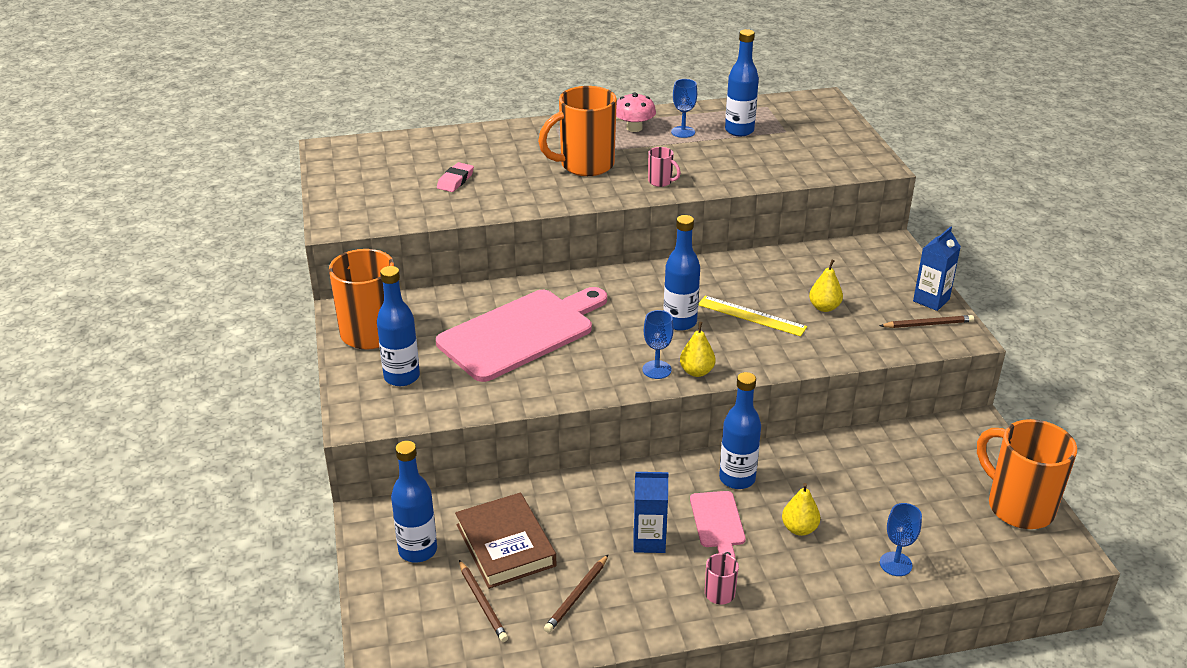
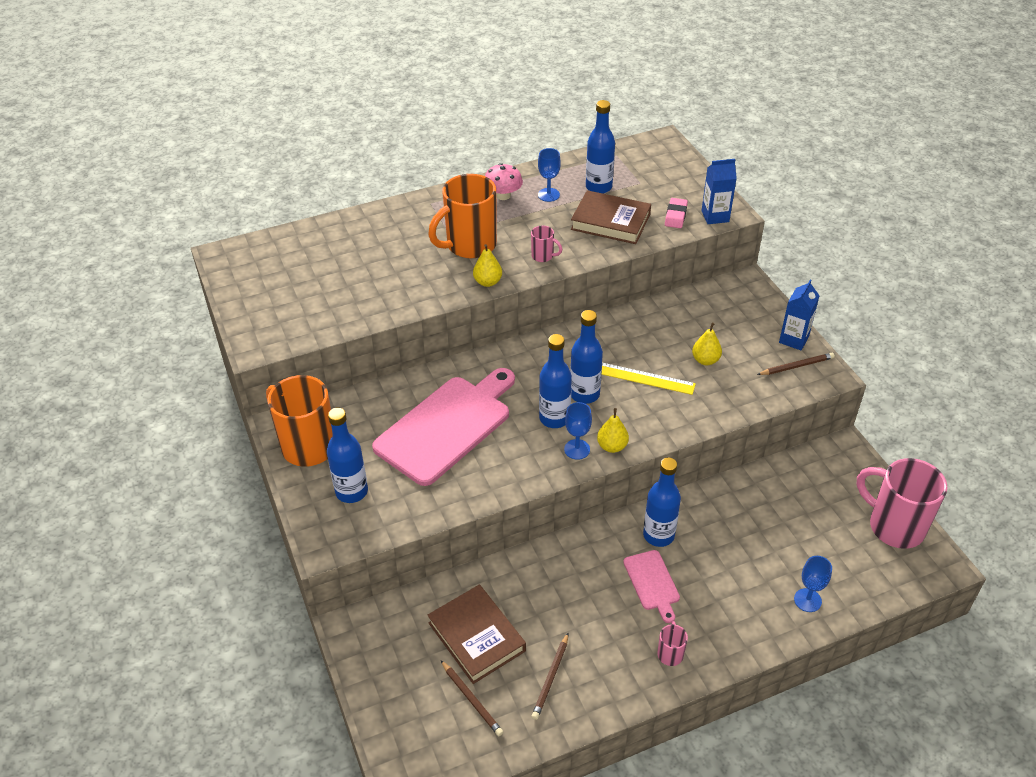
camera: 10 degrees left, 10 degrees up
blue bottle [391,441,437,563] -> blue bottle moved to [539,334,572,428]
pink eraser [437,162,474,192] -> pink eraser moved to [665,198,688,228]
blue carton [634,472,669,553] -> blue carton moved to [701,159,737,224]
yellow pear [782,483,820,536] -> yellow pear moved to [473,244,502,287]
orange mug [977,419,1077,529] -> pink mug [857,458,948,549]
none -> brown book [571,190,651,244]

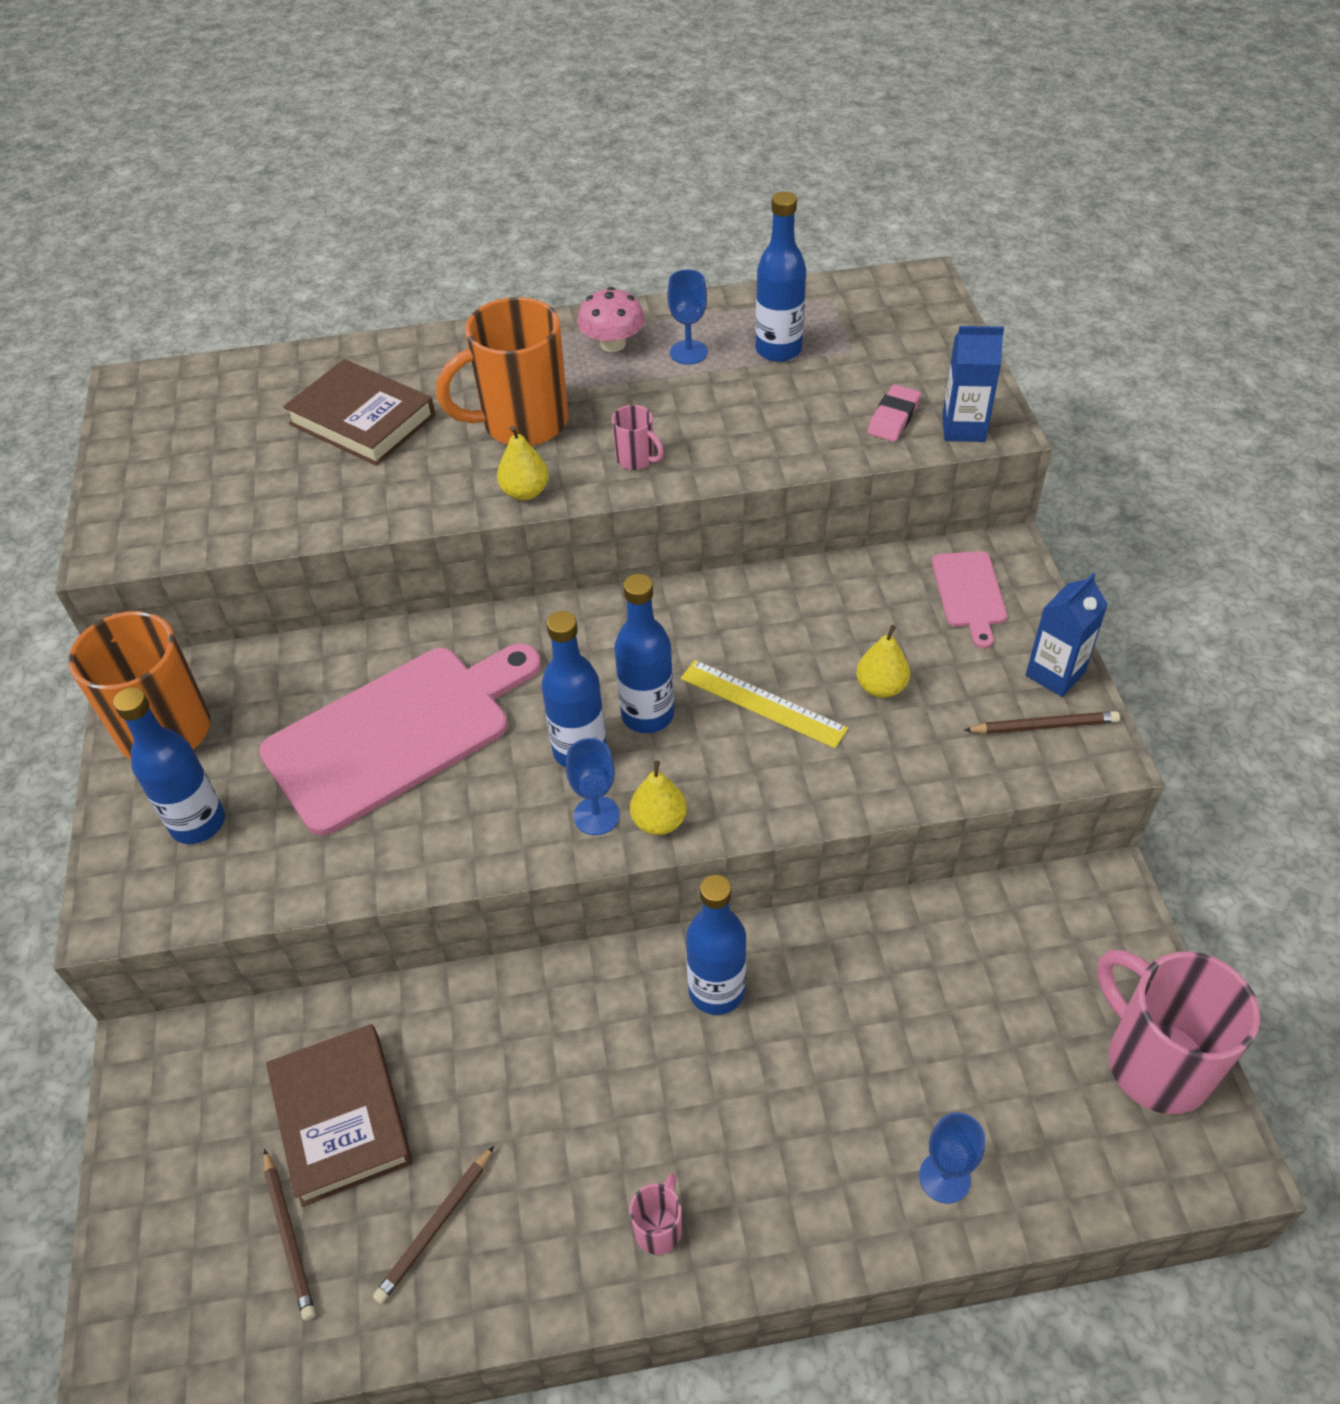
camera: 15 degrees right, 5 degrees up
brown book [571,190,651,244] -> brown book moved to [283,359,435,466]
pink cutting board [623,550,680,623] -> pink cutting board moved to [932,551,1007,649]

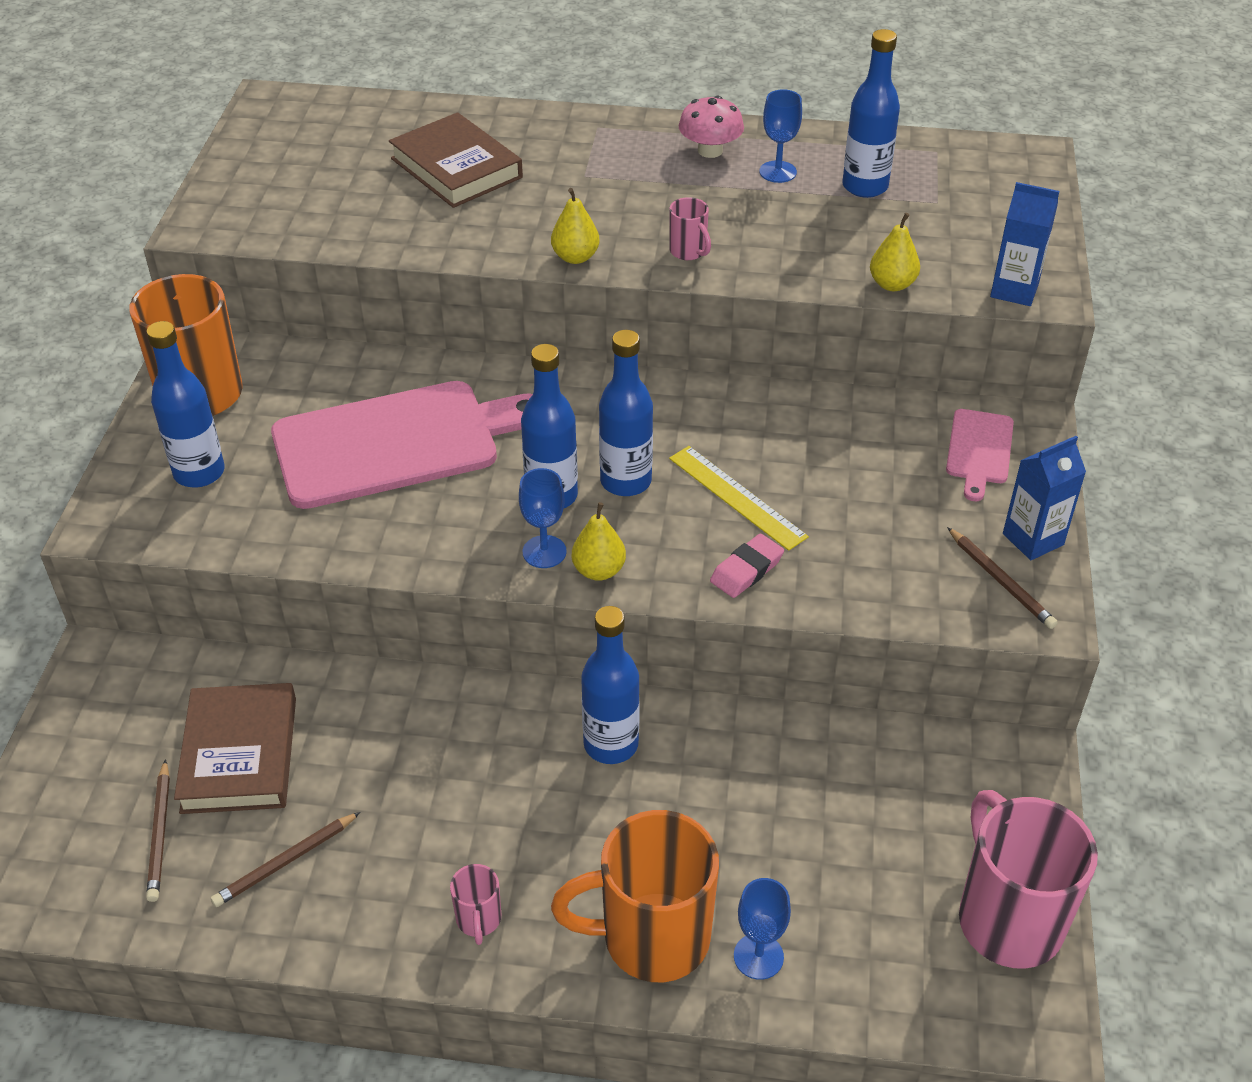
camera: 15 degrees right, 5 degrees down
orange mug [436,297,568,446] -> orange mug moved to [551,810,719,982]
pink mug [629,1173,682,1255] -> pink mug turned 135 degrees clockwise [450,864,501,945]
yellow pear [857,625,910,698] -> yellow pear moved to [870,213,920,291]
pink eraser [867,384,921,442] -> pink eraser moved to [710,534,784,598]
brown pencil [964,711,1120,734] -> brown pencil turned 45 degrees clockwise [947,527,1058,629]

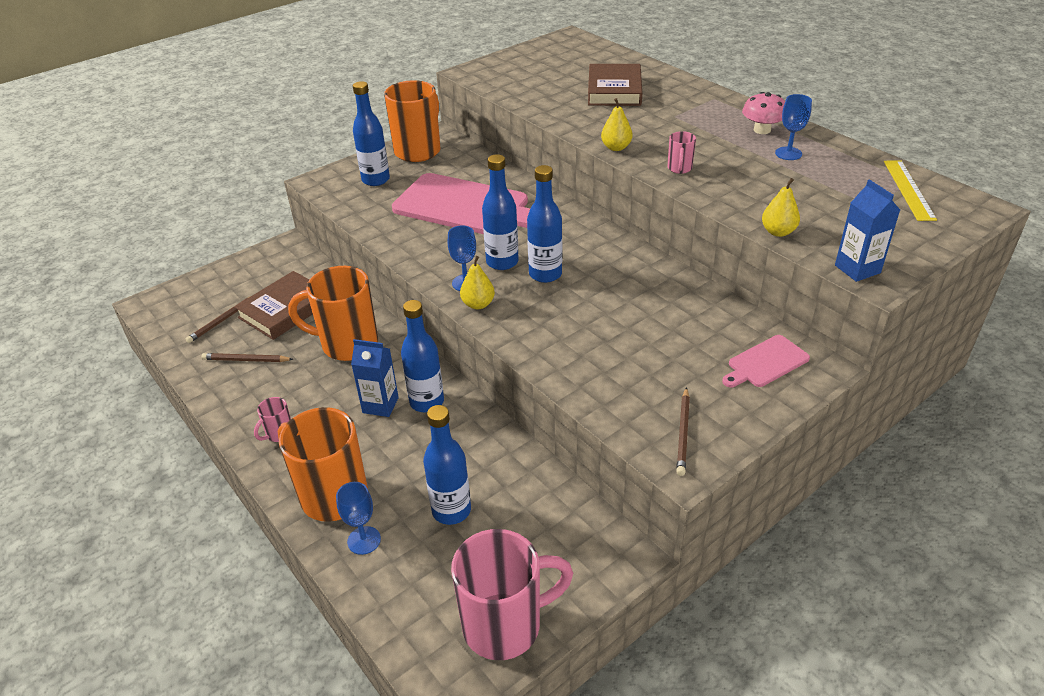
camera: 45 degrees right, 5 degrees down
yellow ruler [669,446,809,551] -> yellow ruler moved to [884,160,937,221]
pink eraser [710,534,784,598] -> none
blue bottle [842,29,900,198] -> blue bottle moved to [423,405,471,525]
pink mug [959,790,1098,969] -> pink mug turned 45 degrees clockwise [451,529,573,660]
blue carton [1003,436,1086,560] -> blue carton moved to [351,339,399,417]
none -> orange mug [288,266,378,361]

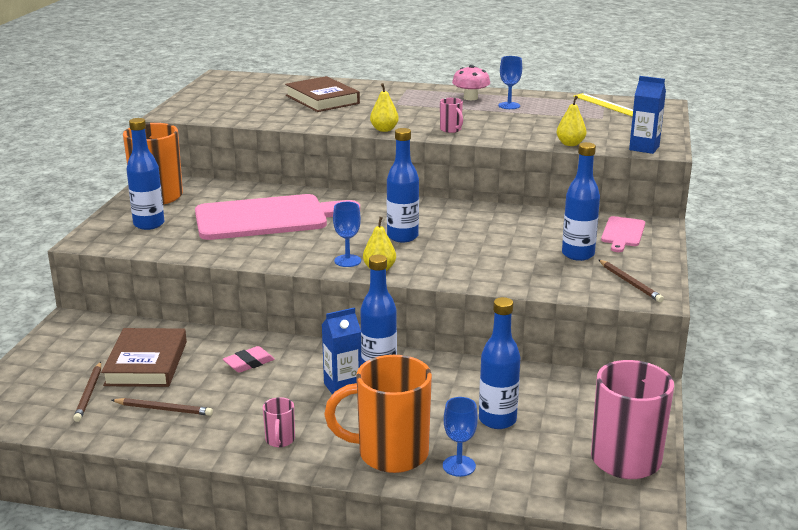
camera: 40 degrees left, 15 degrees down
brown pencil [202,353,293,362] -> brown pencil turned 135 degrees counterclockwise [111,398,213,416]
orange mug [288,266,378,361] -> pink eraser [223,346,275,373]
blue bottle [482,154,519,270] -> blue bottle moved to [562,142,600,261]

